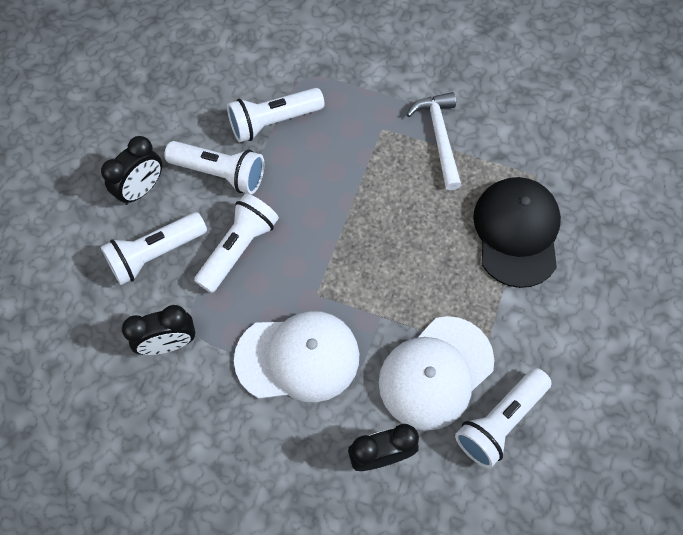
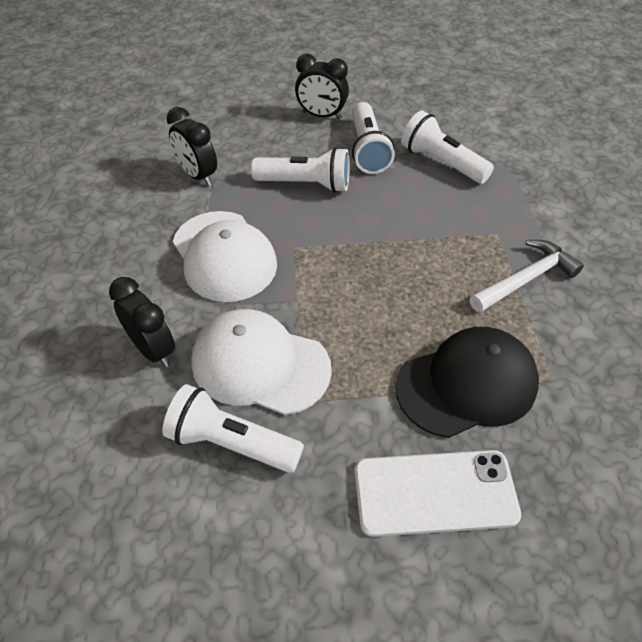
camera: 65 degrees right, 15 degrees down
white flashlight [101,212,207,285] -> none
none -> white phone [354,450,521,537]

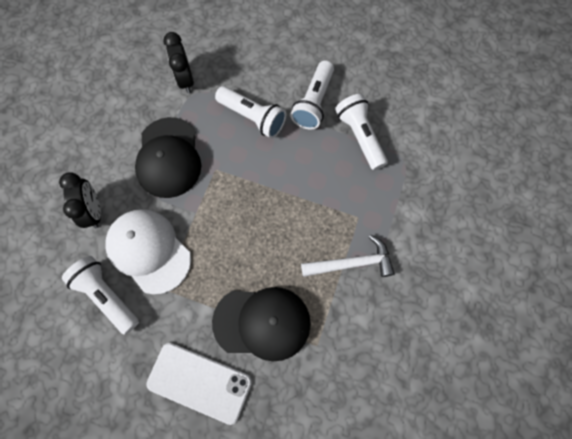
camera: 25 degrees right, 20 degrees up
white cap [173,211,277,302] -> black cap [135,117,201,198]
black clock [295,54,349,119] -> none

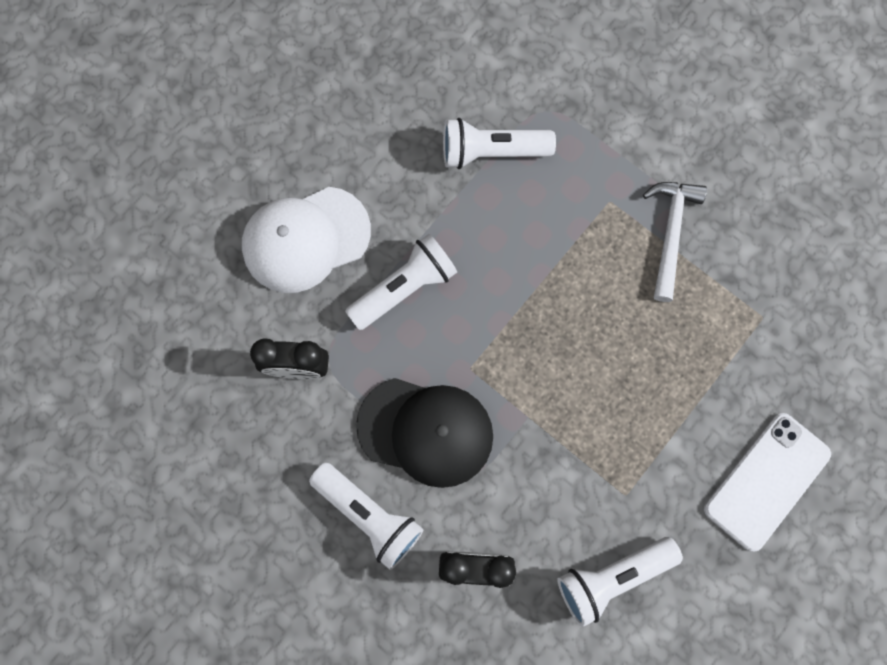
camera: 70 degrees left, 5 degrees up
white cap [105,209,191,295] -> white cap moved to [242,187,371,293]
black cap [212,287,311,362] -> none
white flashlight [290,60,334,130] -> white flashlight moved to [309,463,424,570]

